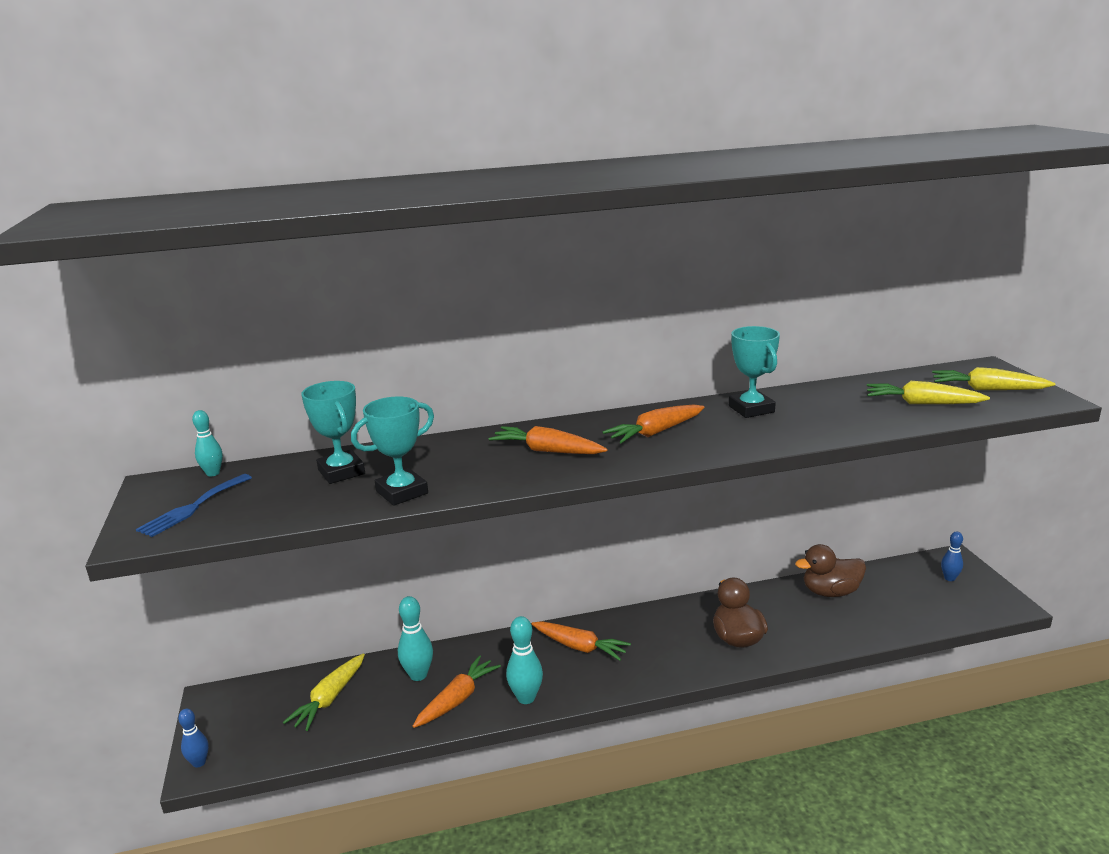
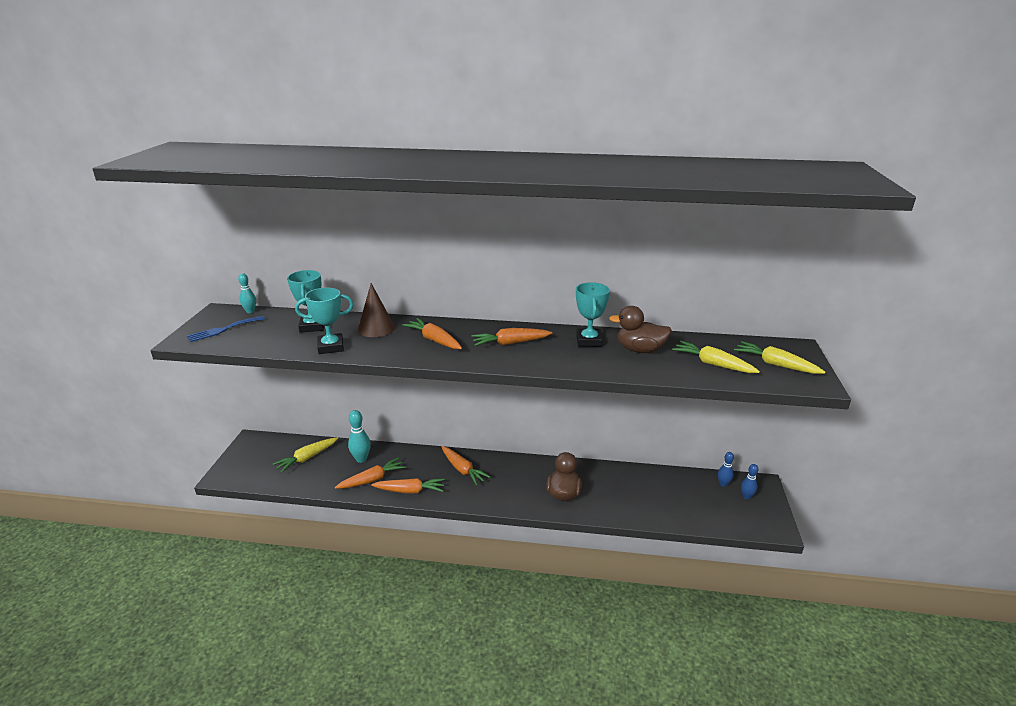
camera: 20 degrees right, 5 degrees up
blue bowling pin [178,709,209,768] -> blue bowling pin moved to [718,452,734,487]
turquoise bowling pin [506,616,543,704] -> orange carrot [371,478,445,493]
brown duck [795,544,866,597] -> brown duck moved to [609,306,672,353]
none -> brown cone [358,283,395,337]

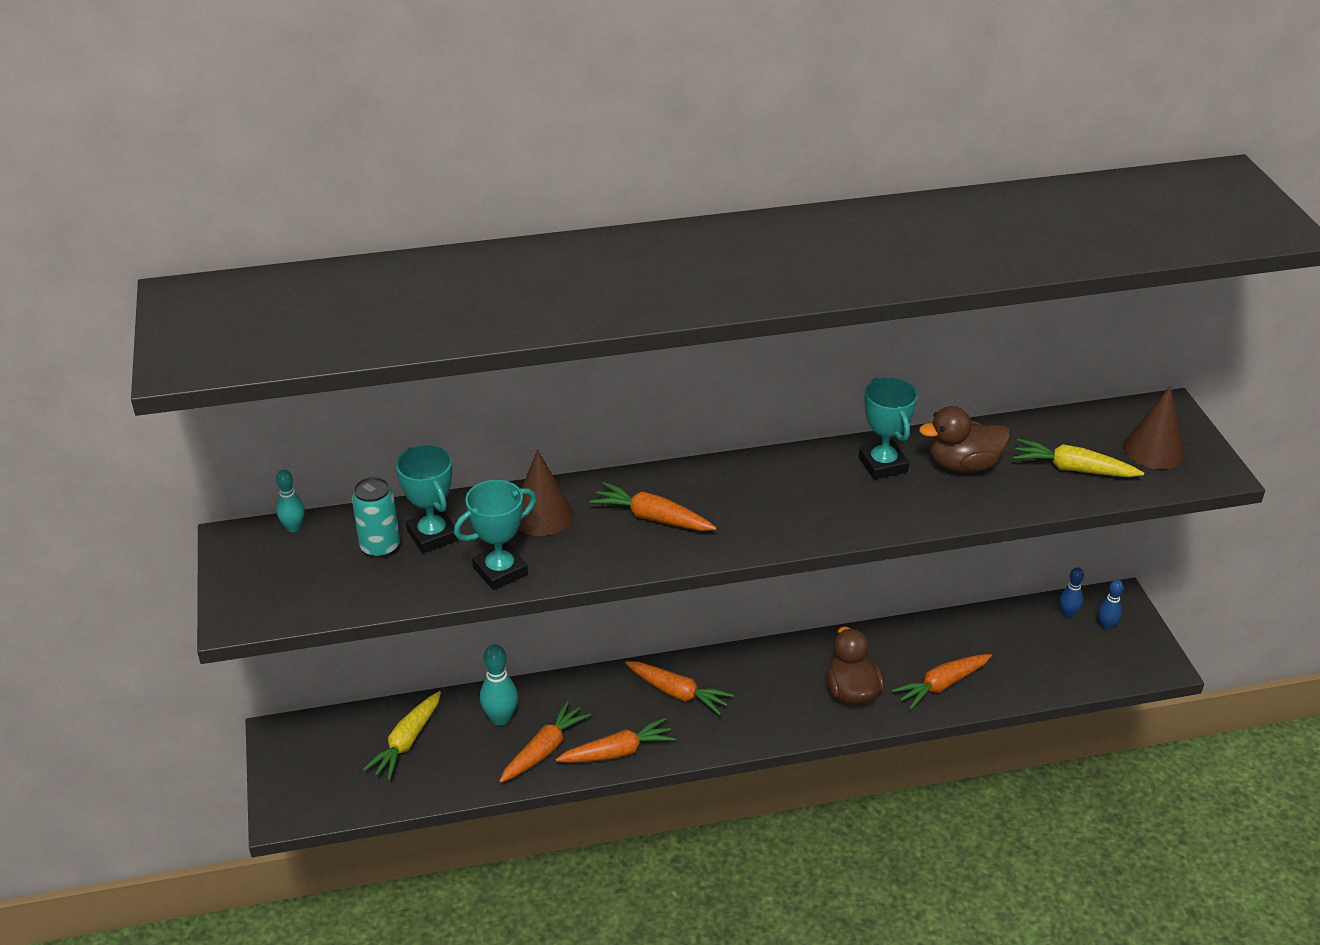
camera: 20 degrees left, 10 degrees up
blue fork [187,316,265,342] -> none
orange carrot [471,328,552,346] -> orange carrot moved to [892,654,992,710]
yellow carrot [734,341,825,374] -> brown cone [1123,386,1184,469]
none -> turquoise can [352,477,400,558]

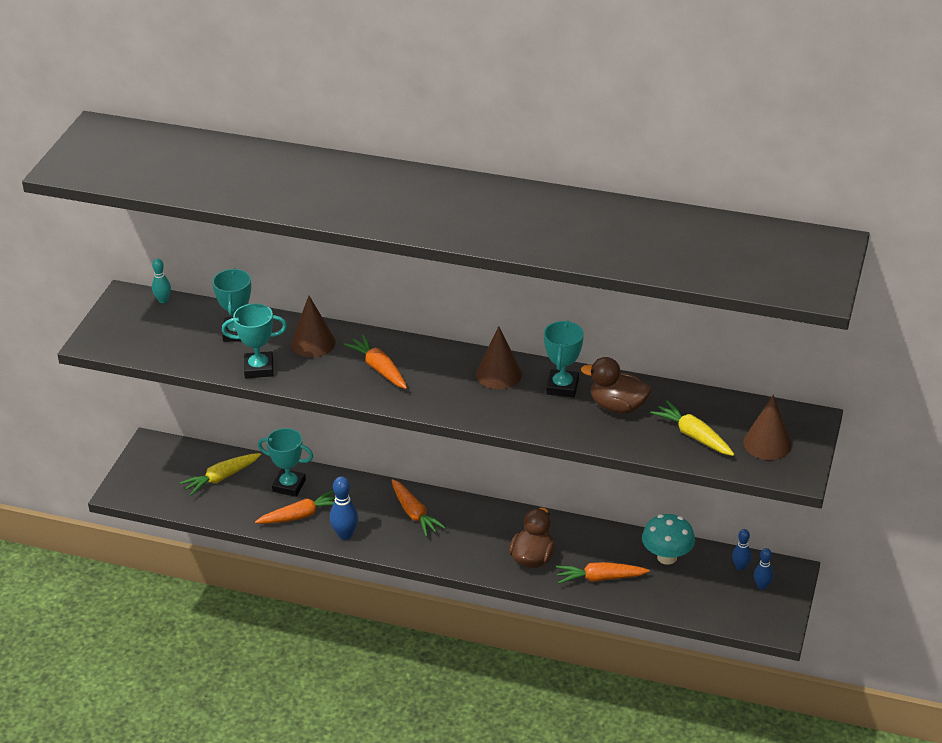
camera: 30 degrees right, 0 degrees up
turquoise can [352,477,400,558] -> none
turquoise bowling pin [480,644,518,726] -> turquoise trophy [258,428,313,497]
orange carrot [555,718,676,763] -> blue bowling pin [330,476,359,540]
none -> brown cone [476,326,522,389]
none -> turquoise mushroom [642,514,695,565]

